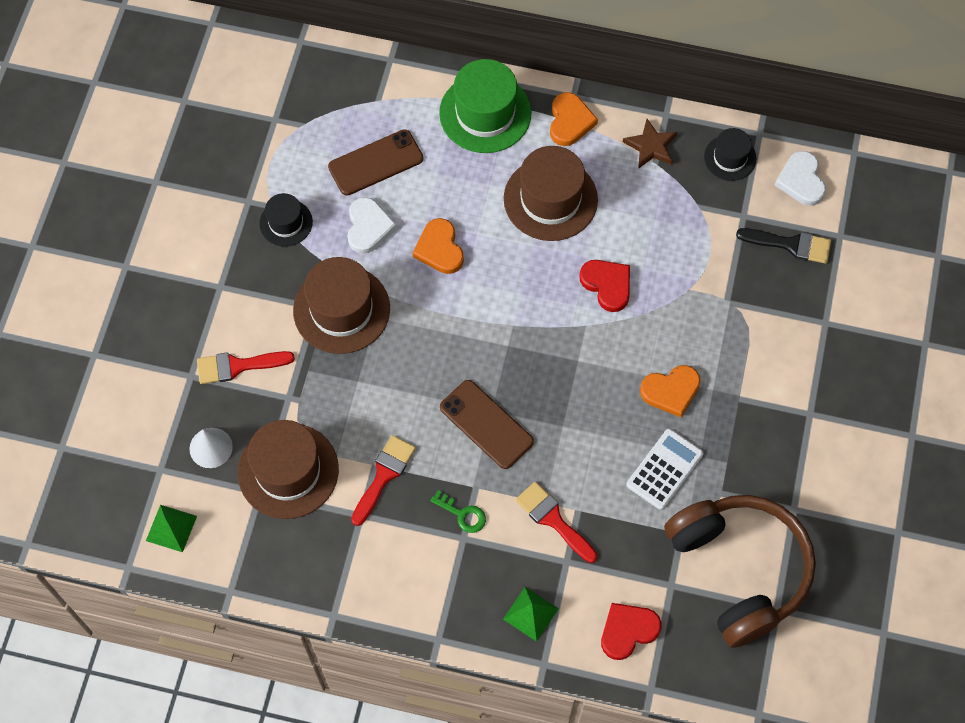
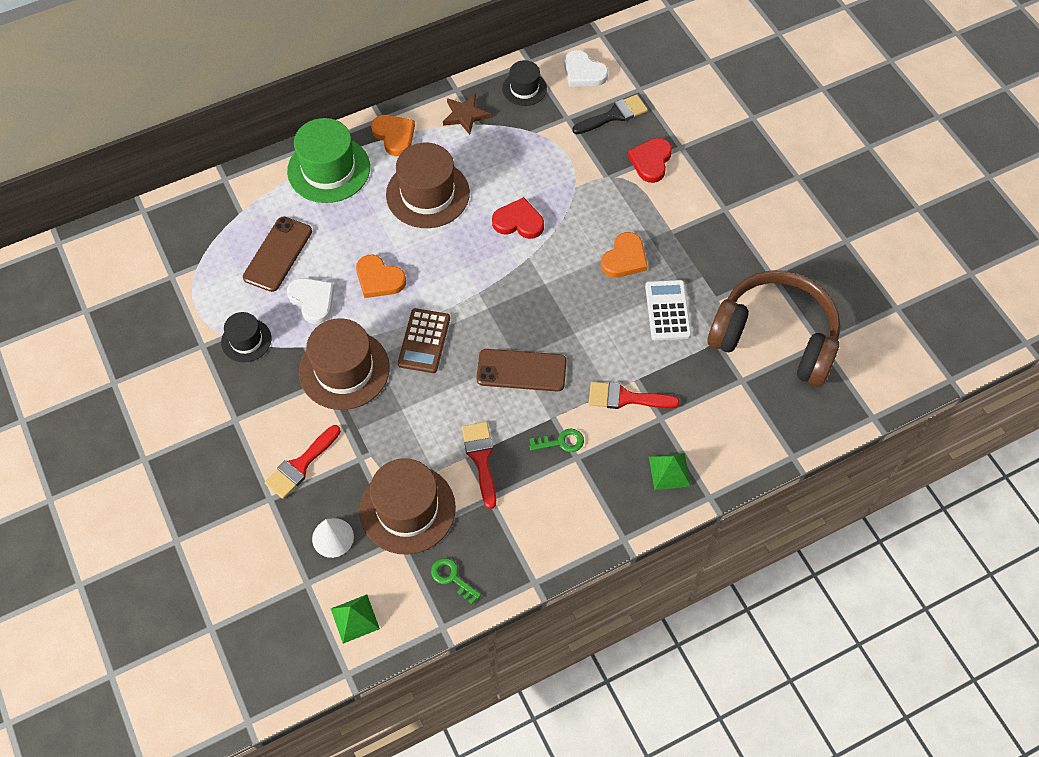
camera: 40 degrees left, 5 degrees down
red heart [601,603,662,660] -> red heart moved to [628,138,672,183]
none -> brown calculator [398,308,450,373]
none -> green key [431,558,481,604]

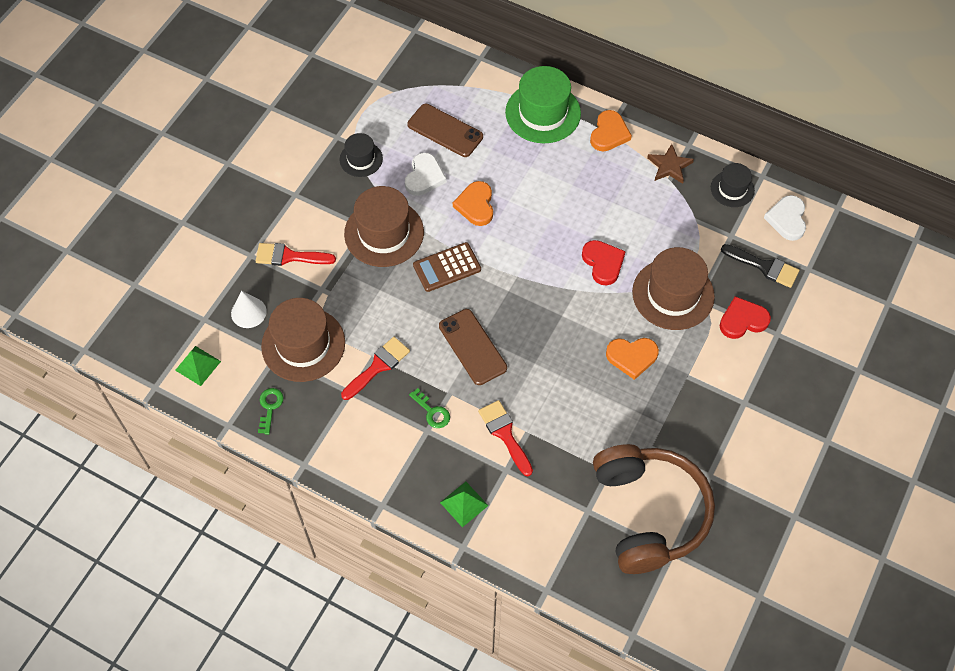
camera: 55 degrees right, 0 degrees up
brown phone [243,216,312,292] -> brown phone turned 45 degrees clockwise [407,104,483,157]
brown hat [386,143,470,228] -> brown hat moved to [632,247,715,330]
white calculator [645,280,691,340] -> none

